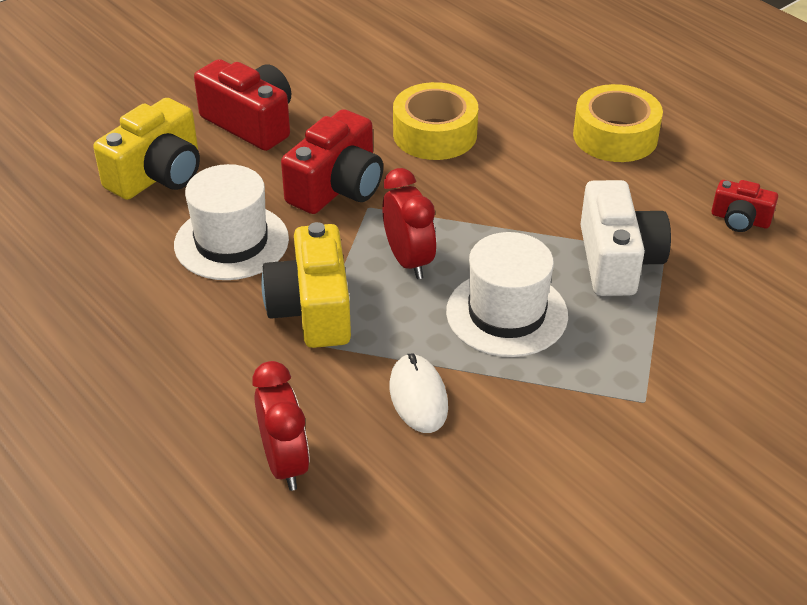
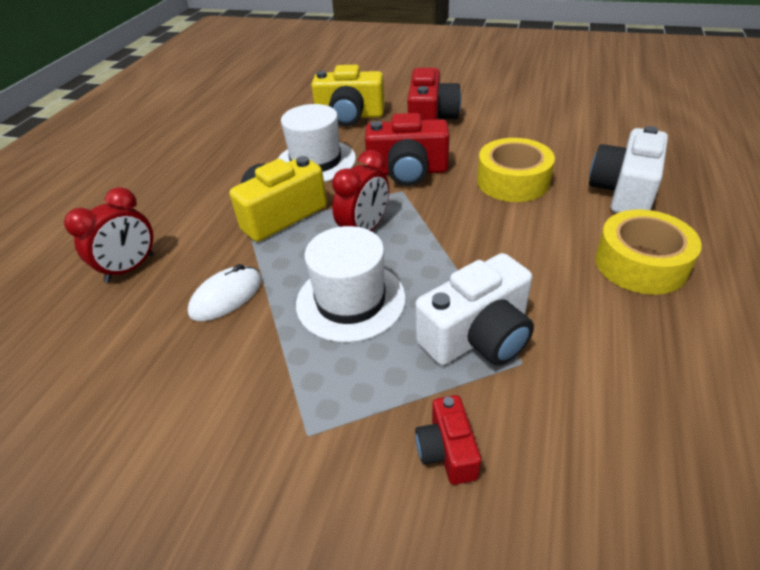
camera: 60 degrees right, 0 degrees up
red camera [712,180,778,232] -> red camera moved to [415,395,481,485]
none -> white camera [589,126,668,213]

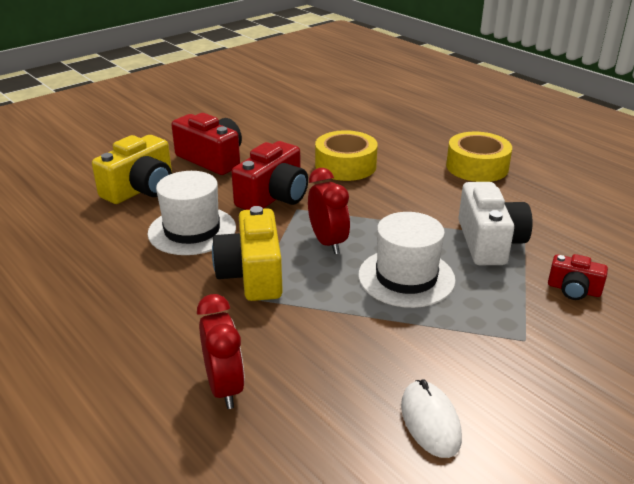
camera: 60 degrees left, 10 degrees down
white mouse [188,264,262,321] -> white mouse moved to [401,379,462,458]
white camera [589,126,668,213] -> none

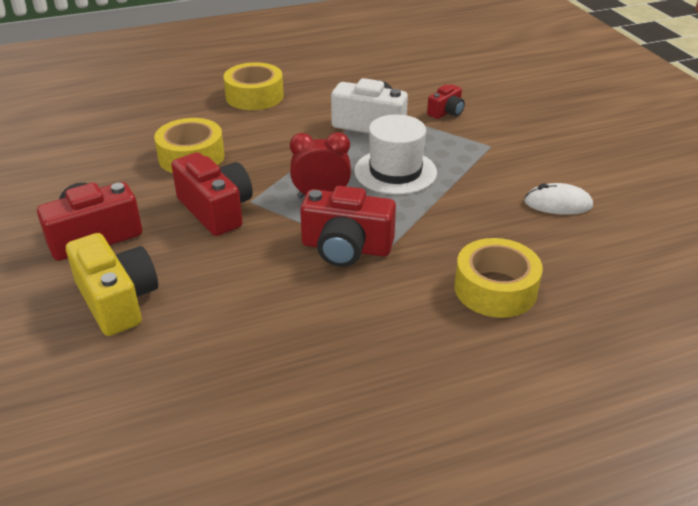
camera: 70 degrees left, 5 degrees up
white hat [147,171,236,255] -> none
red clock [197,294,245,409] -> yellow tape [455,238,543,318]
yellow camera [212,206,283,301] -> red camera [300,186,396,267]

